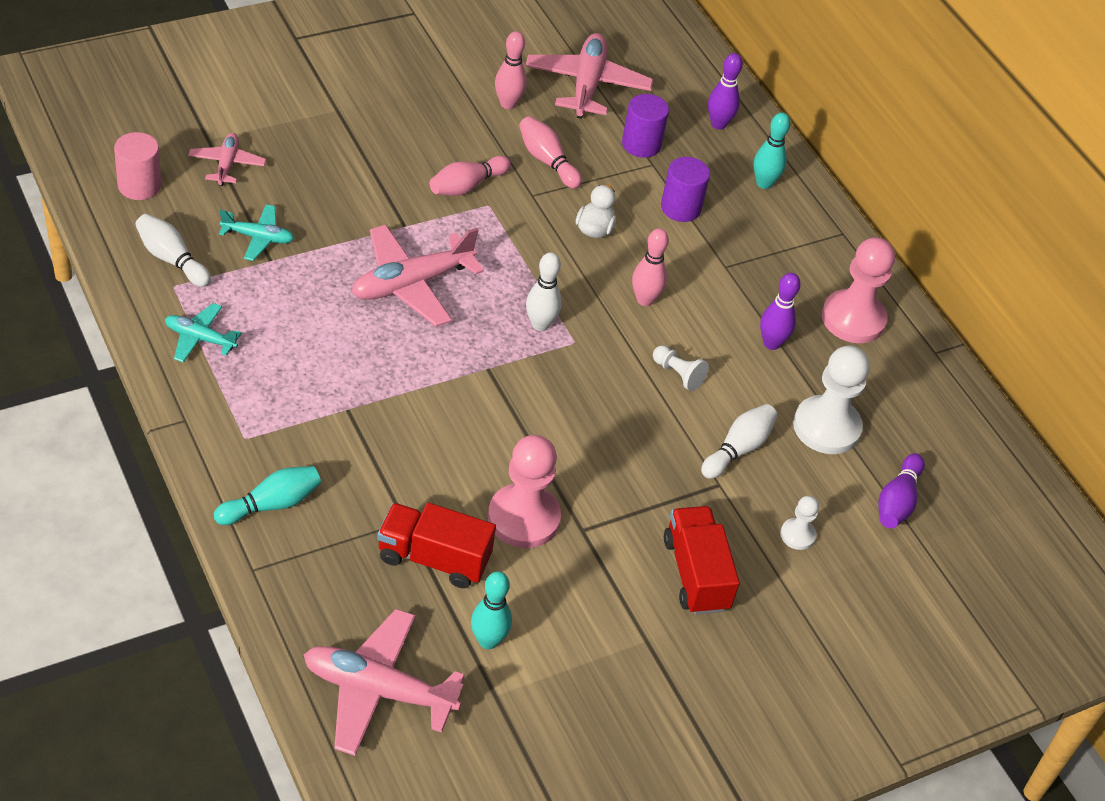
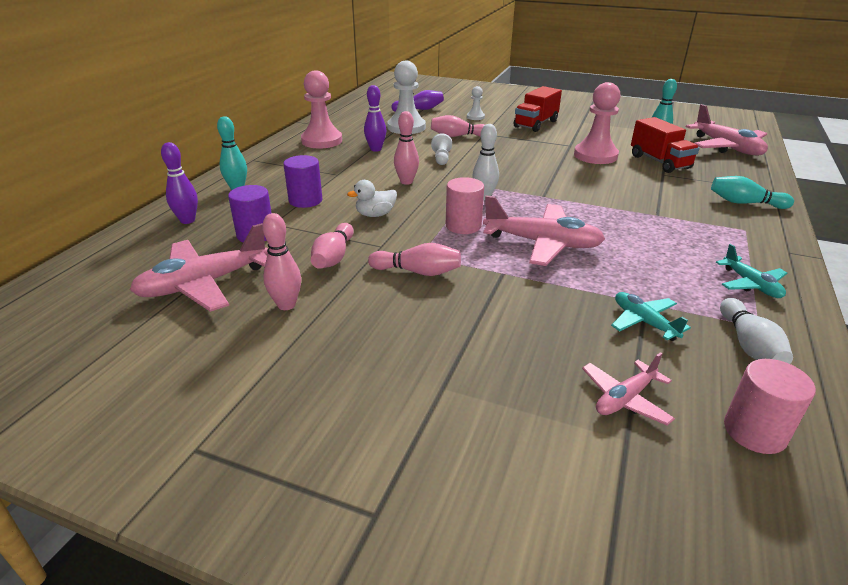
camera: 125 degrees left, 15 degrees down
white bowling pin [701,404,778,479] -> pink bowling pin [431,115,485,137]
none -> pink cylinder [446,177,484,234]

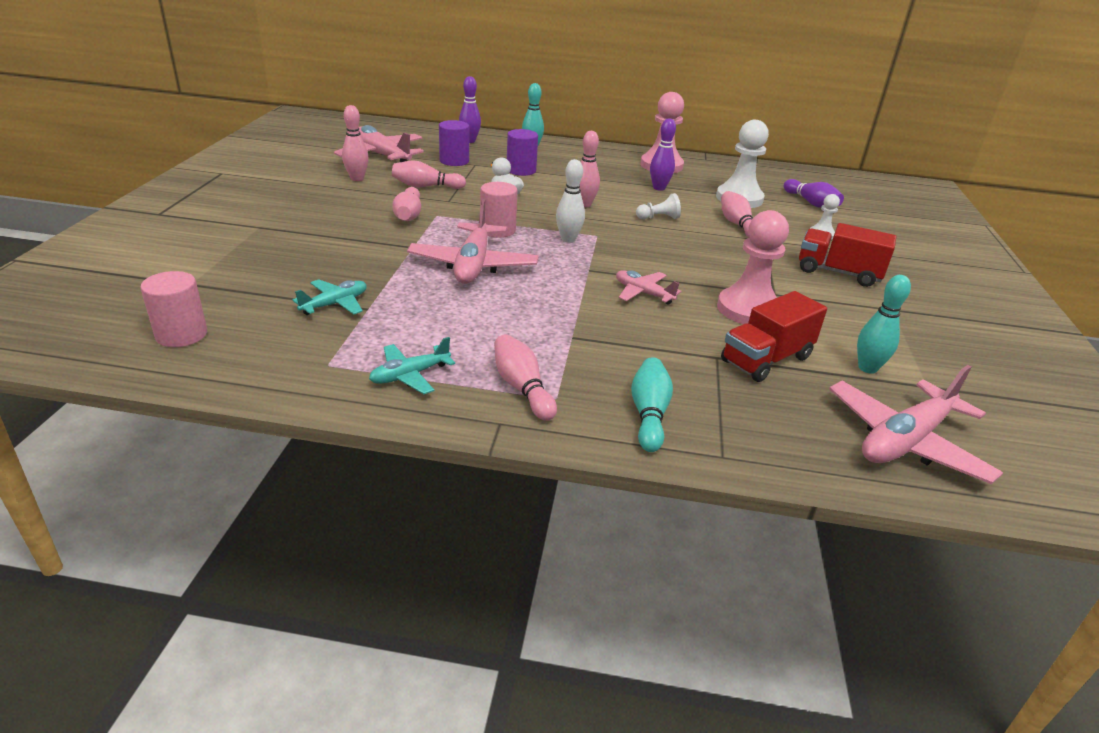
camera: 75 degrees right, 0 degrees up
pink plane [582,352,675,425] -> pink plane moved to [616,270,682,305]
white bowling pin [720,298,793,364] -> none
none -> pink bowling pin [494,334,557,421]

